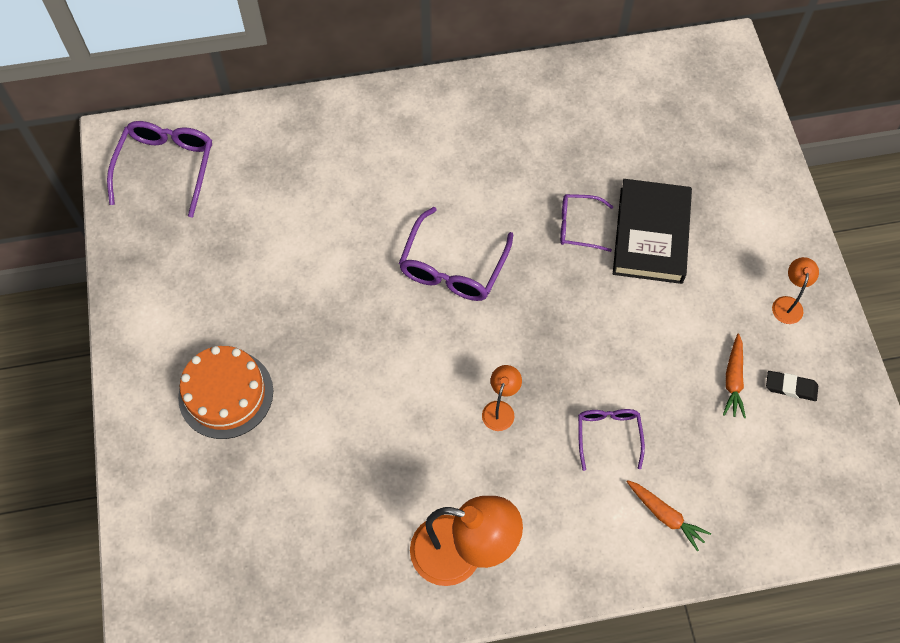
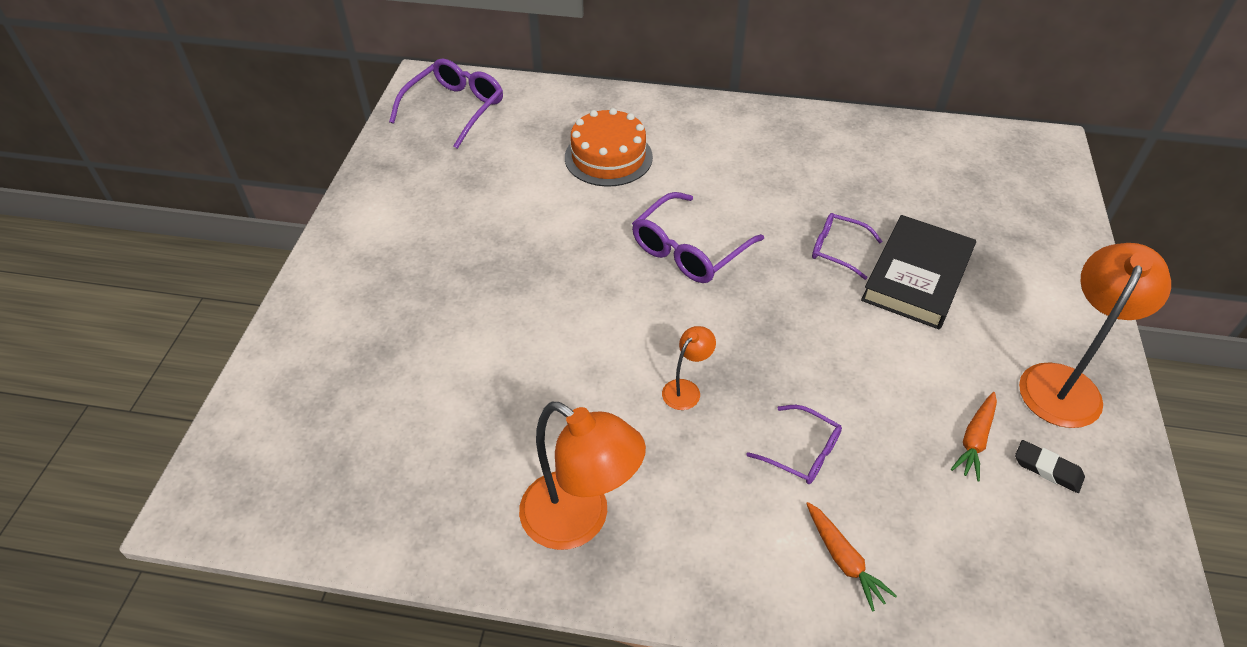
camera: 20 degrees right, 15 degrees down
orange cake [178,346,273,439] -> orange cake moved to [565,108,653,187]
purple glasses [578,409,645,471] -> purple glasses turned 105 degrees clockwise [747,405,842,484]
orange lamp [772,257,819,324] -> orange lamp [1019,243,1171,428], size x2.08

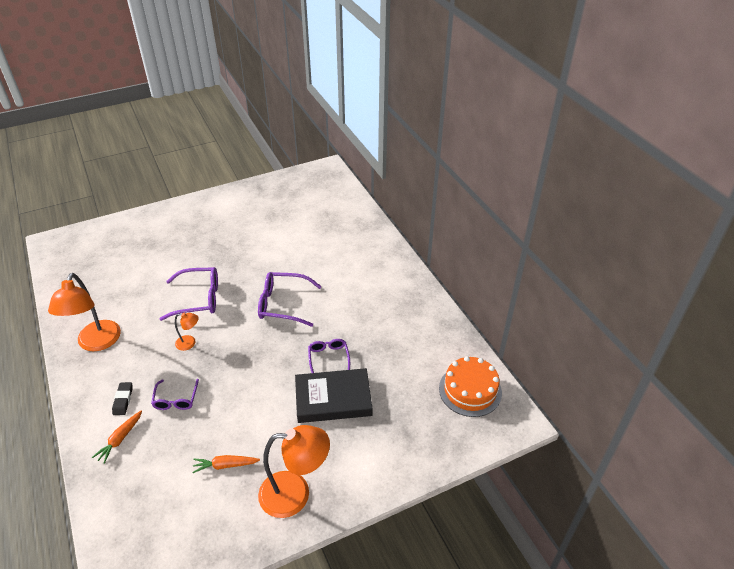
camera: 55 degrees right, 5 degrees down
purple glasses [389,59,503,149] -> purple glasses moved to [160,267,218,321]
orange cake [565,108,653,187] -> orange cake moved to [439,356,502,417]
black eraser [1015,440,1085,493] -> black eraser moved to [112,382,133,415]

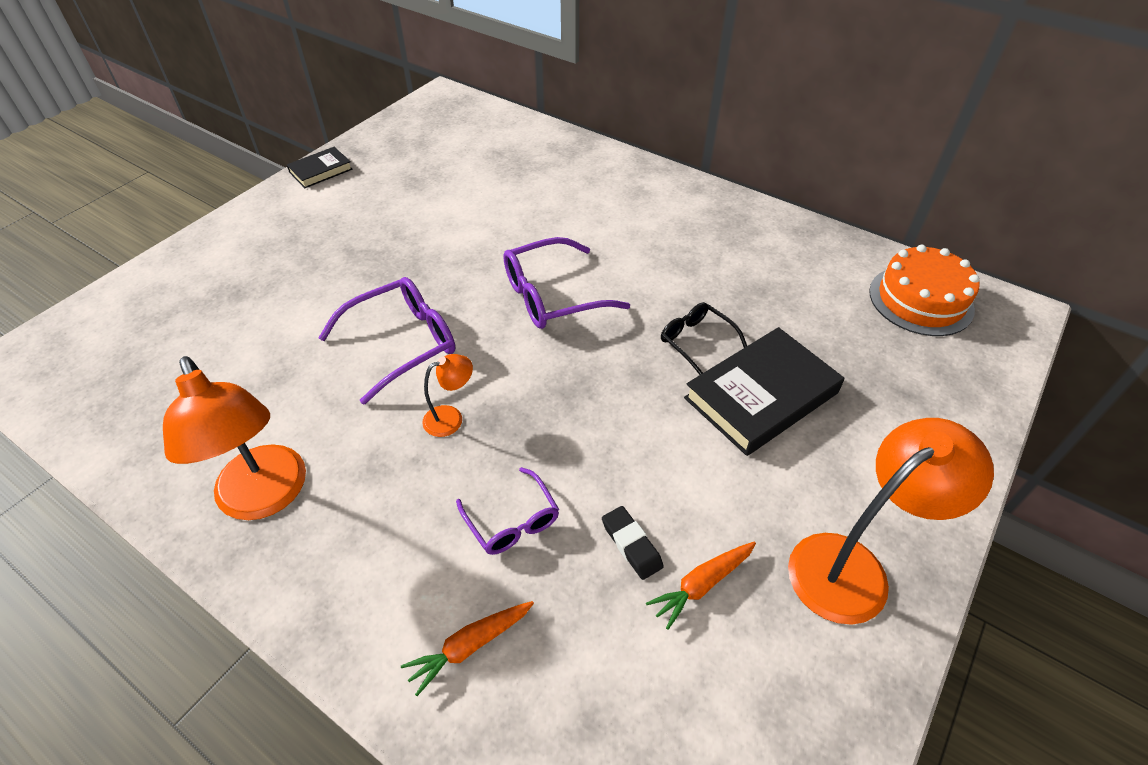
camera: 30 degrees left, 5 degrees up
orange carrot [92,410,142,464] -> orange carrot turned 60 degrees clockwise [401,601,534,696]
black eraser [112,382,133,415] -> black eraser moved to [602,506,664,580]
purple glasses [308,339,350,373] -> black glasses [661,302,747,375]
none -> black book [287,147,353,188]

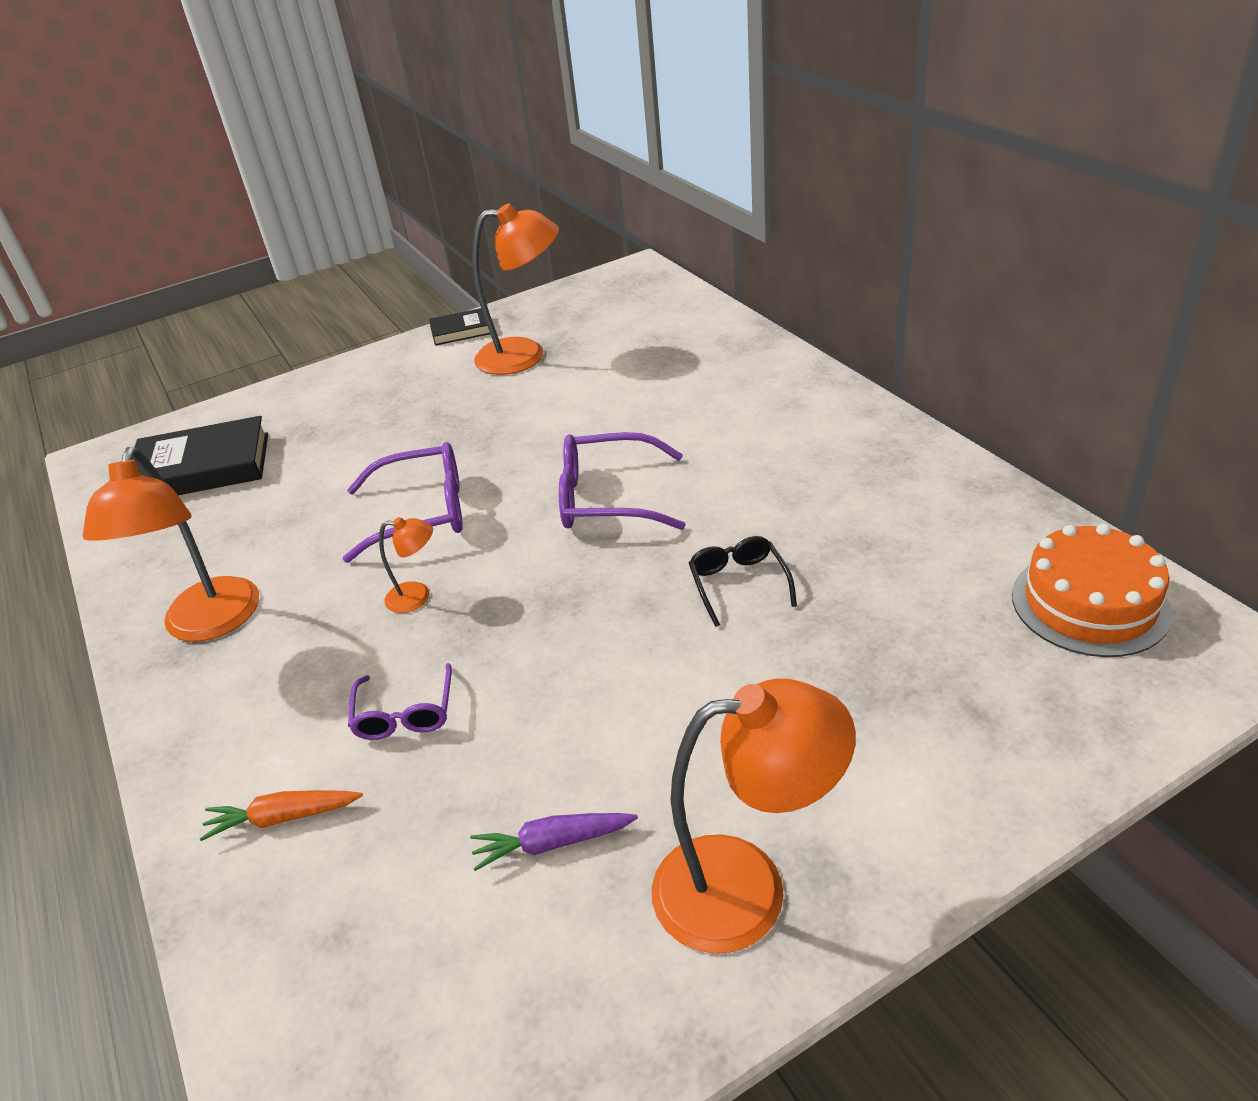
camera: 30 degrees right, 10 degrees down
black eraser [602,506,664,580] -> none
orange carrot [646,542,756,630] -> purple carrot [470,813,638,871]
black book [684,327,844,456] -> black book moved to [132,416,268,495]
none -> orange lamp [472,203,559,375]

